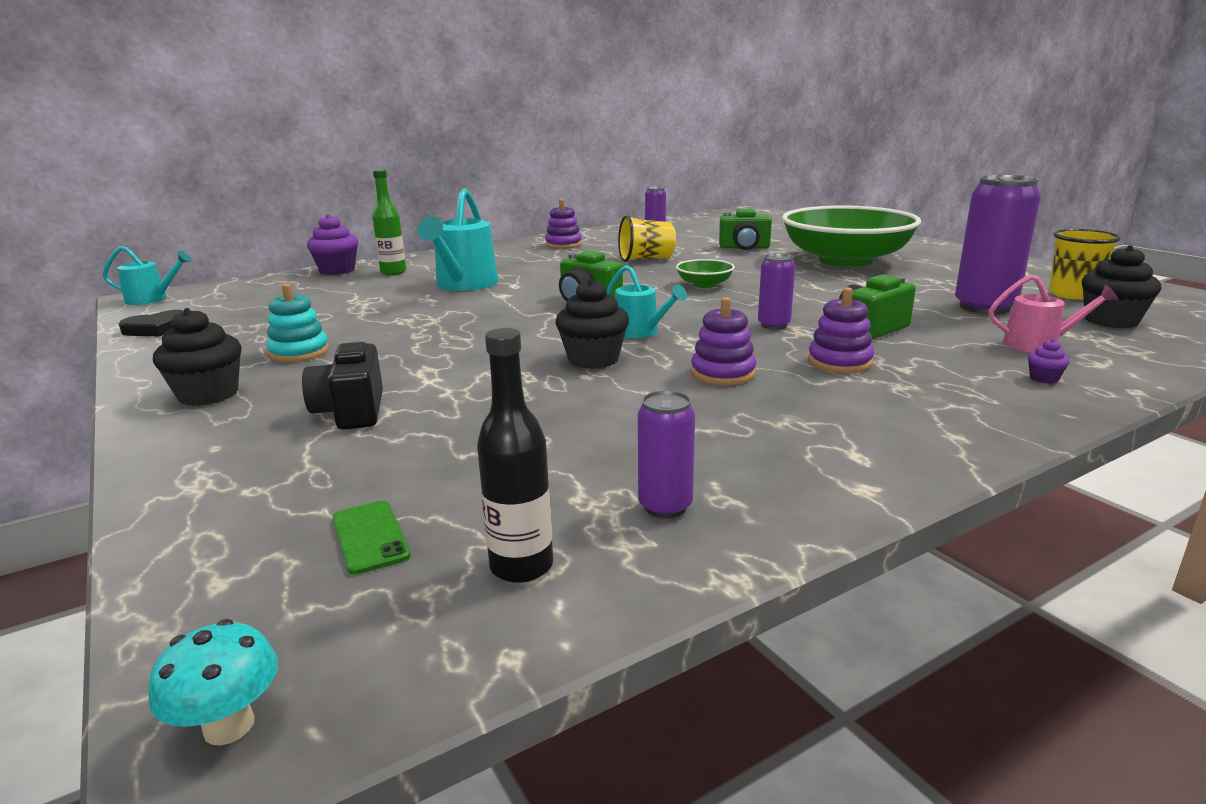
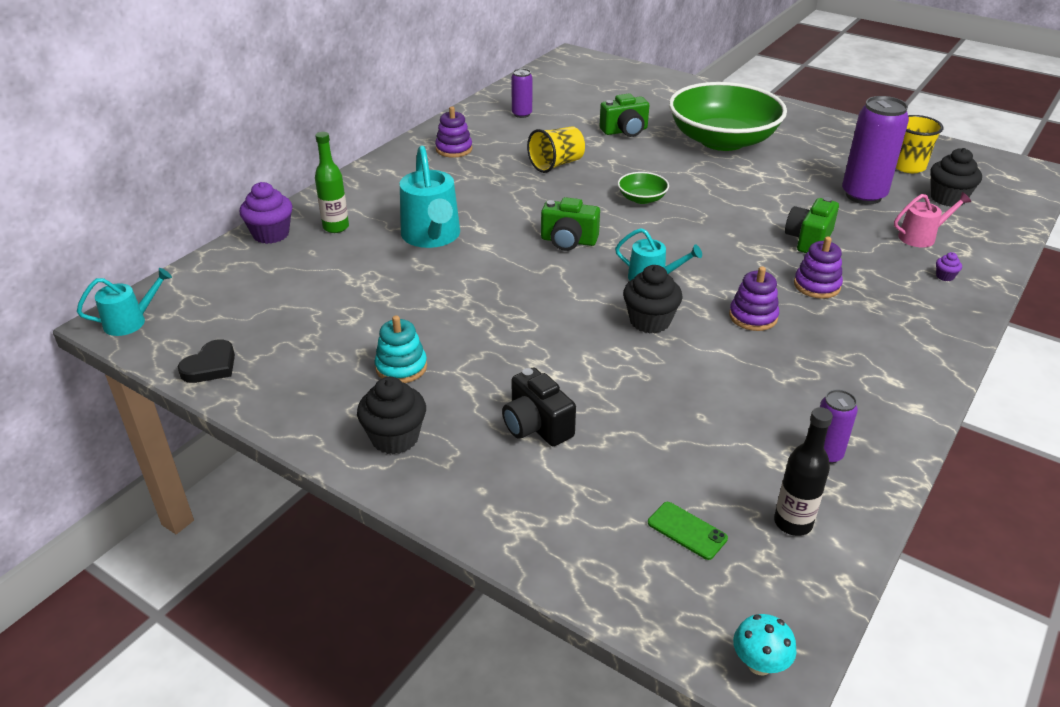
camera: 25 degrees left, 15 degrees up
purple can [758,253,795,330] -> none

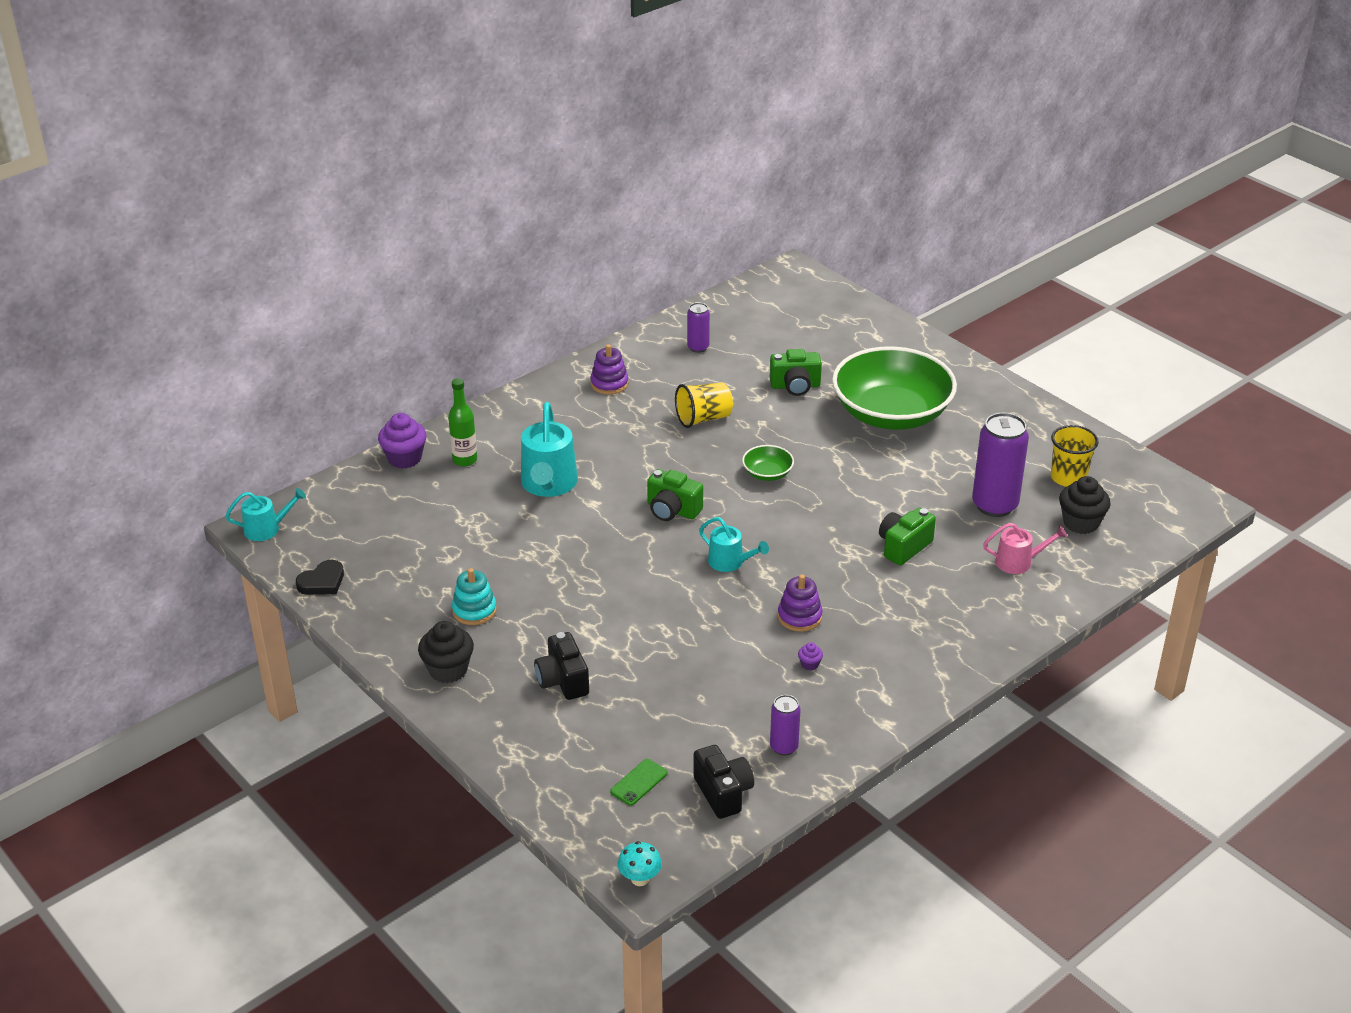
camera: 15 degrees right, 0 degrees up
black cupcake [623,265,683,333] -> none
green phone [648,502,728,560] -> green phone turned 75 degrees clockwise [610,759,668,806]
black bottle [774,407,833,536] -> black camera [693,745,754,819]
purple stacking toy [794,236,843,299] -> none
purple cupcake [936,252,962,281] -> purple cupcake moved to [798,642,823,670]

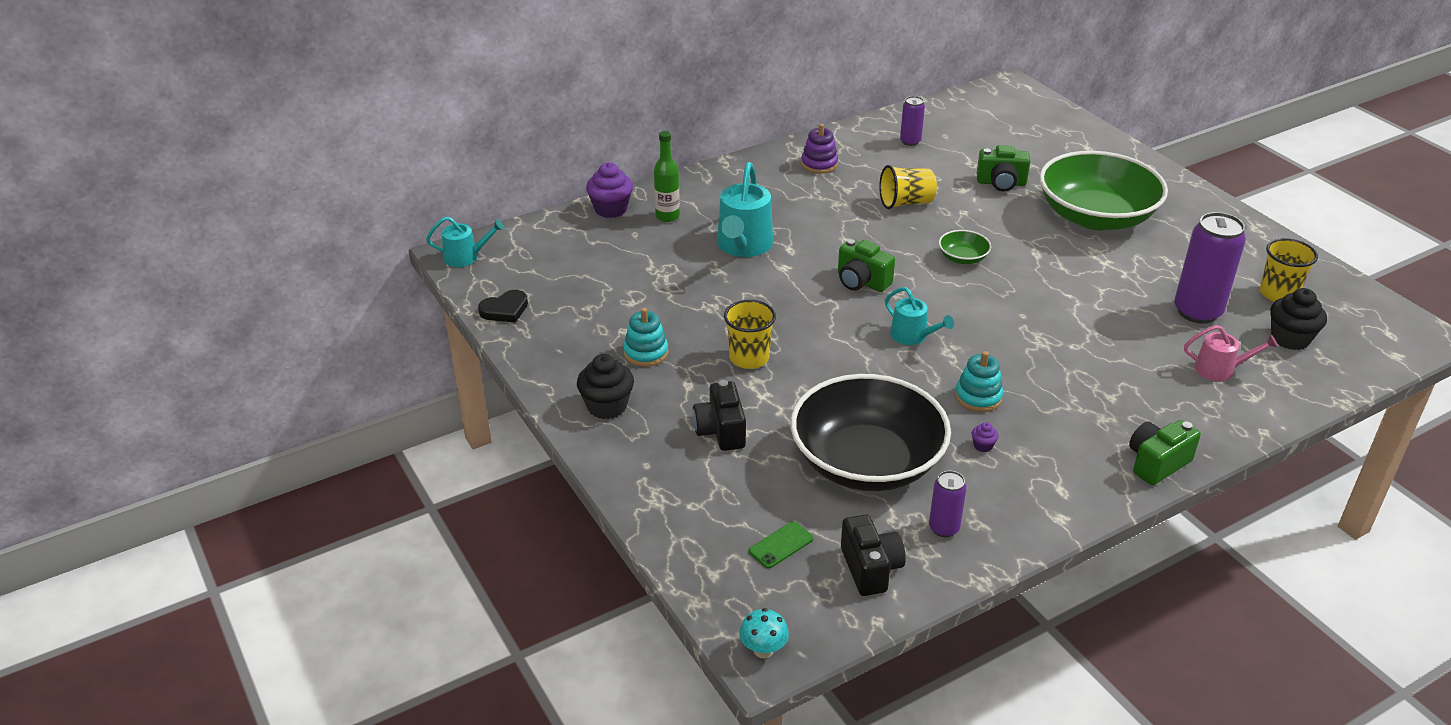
camera: 10 degrees right, 0 degrees up
purple stacking toy [778,574,822,632] -> turquoise stacking toy [955,351,1003,412]
green camera [879,508,936,566] -> green camera moved to [1129,420,1201,485]
none -> yellow cup [724,300,776,369]
none -> black bowl [790,374,951,491]

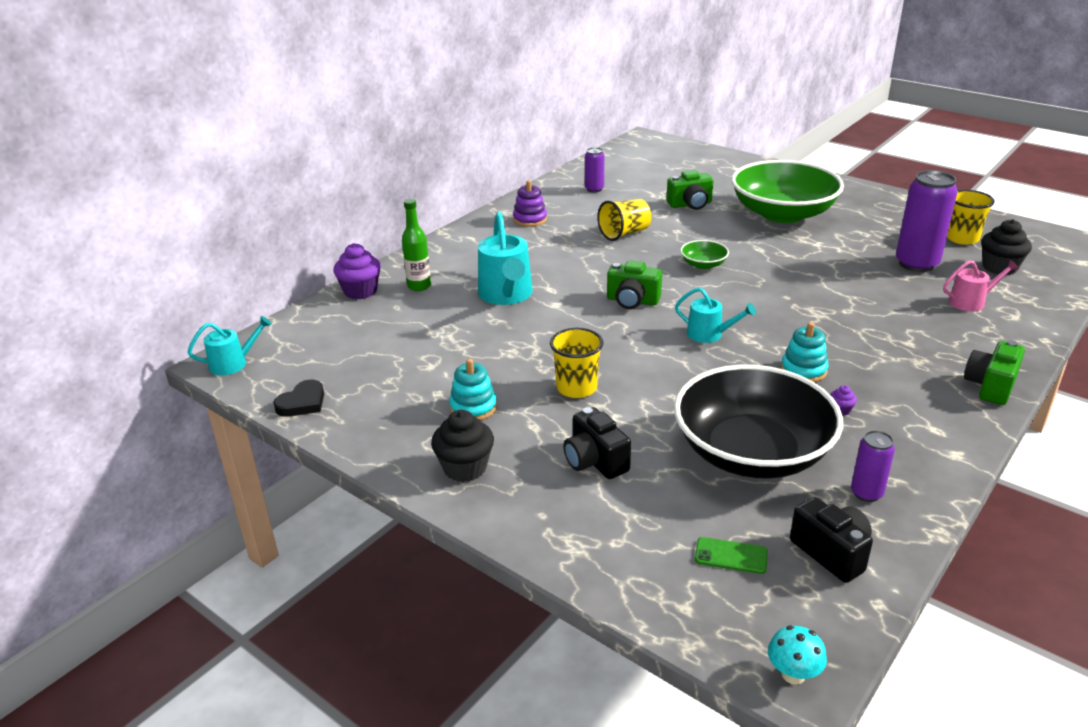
camera: 20 degrees left, 5 degrees down
green phone [748,521,814,569] -> green phone turned 75 degrees clockwise [695,537,768,574]

